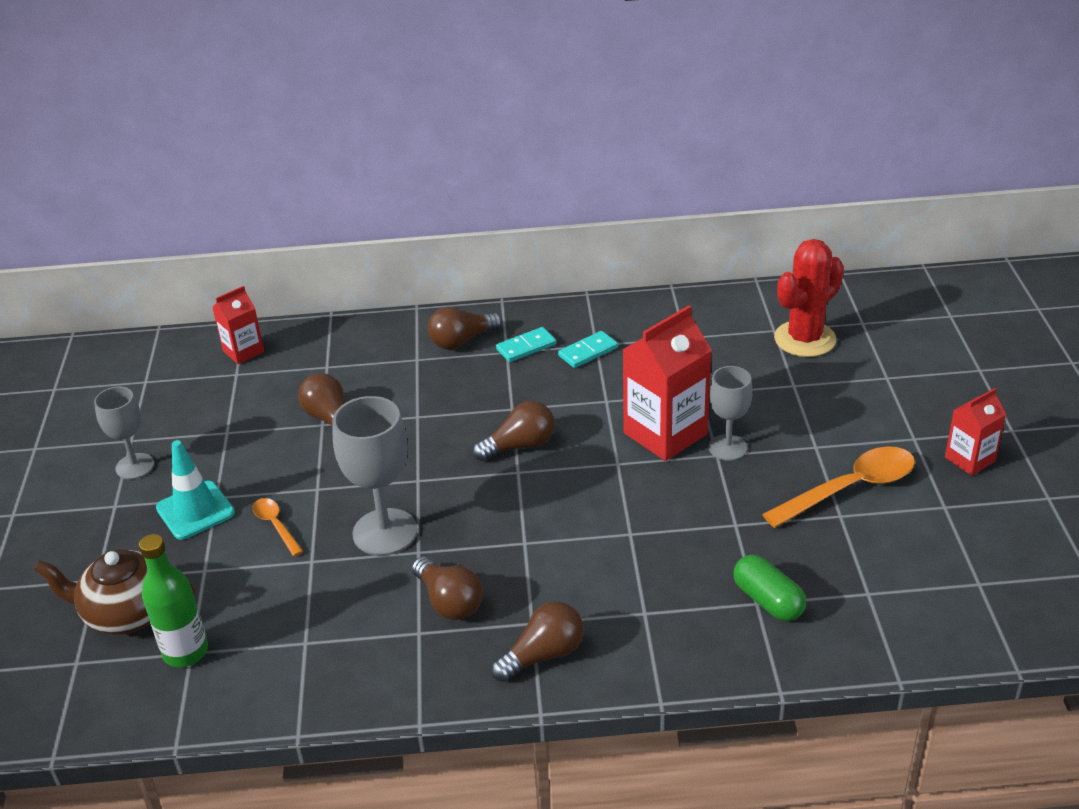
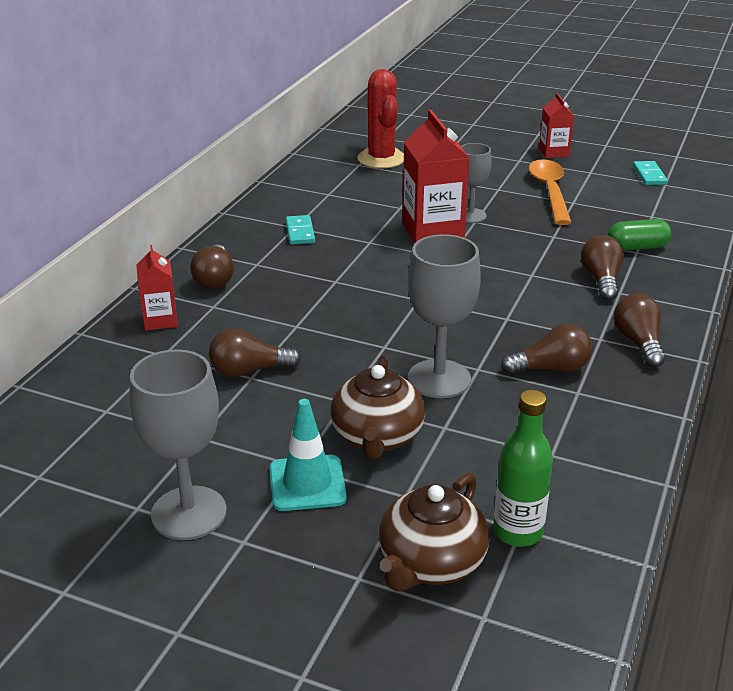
camera: 65 degrees left, 5 degrees down
grey goblet [94,386,154,479] -> grey goblet [130,349,227,540], size x1.60
red carton [212,286,264,364] -> red carton moved to [136,245,178,331]
orange spoon [252,498,303,556] -> brown teapot [330,356,425,459]
brown light bulb [472,401,555,461] -> brown light bulb moved to [581,235,624,301]
turquoise domino [496,327,556,362] -> turquoise domino moved to [633,161,668,185]

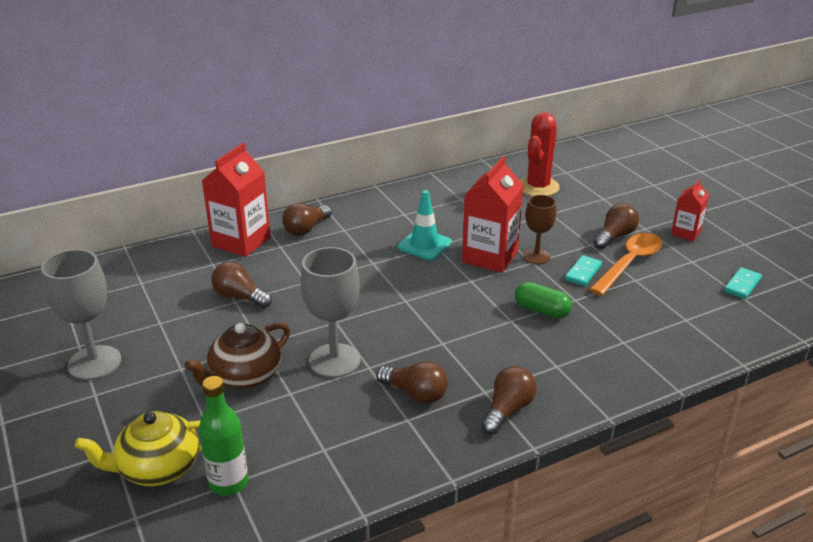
camera: 40 degrees right, 0 degrees up
red carton [136,245,178,331] -> red carton [202,143,271,257], size x1.78
turquoise traffic cone [270,399,347,511] -> turquoise traffic cone moved to [398,190,452,260]
turquoise domino [286,215,315,245] -> turquoise domino moved to [565,255,602,286]
brown teapot [379,473,490,591] -> yellow teapot [75,411,202,486]
grey goblet [461,143,492,223] -> brown goblet [523,195,556,264]
brown light bulb [581,235,624,301] -> brown light bulb moved to [594,203,639,249]
green capsule [608,219,671,251] -> green capsule moved to [515,282,572,319]

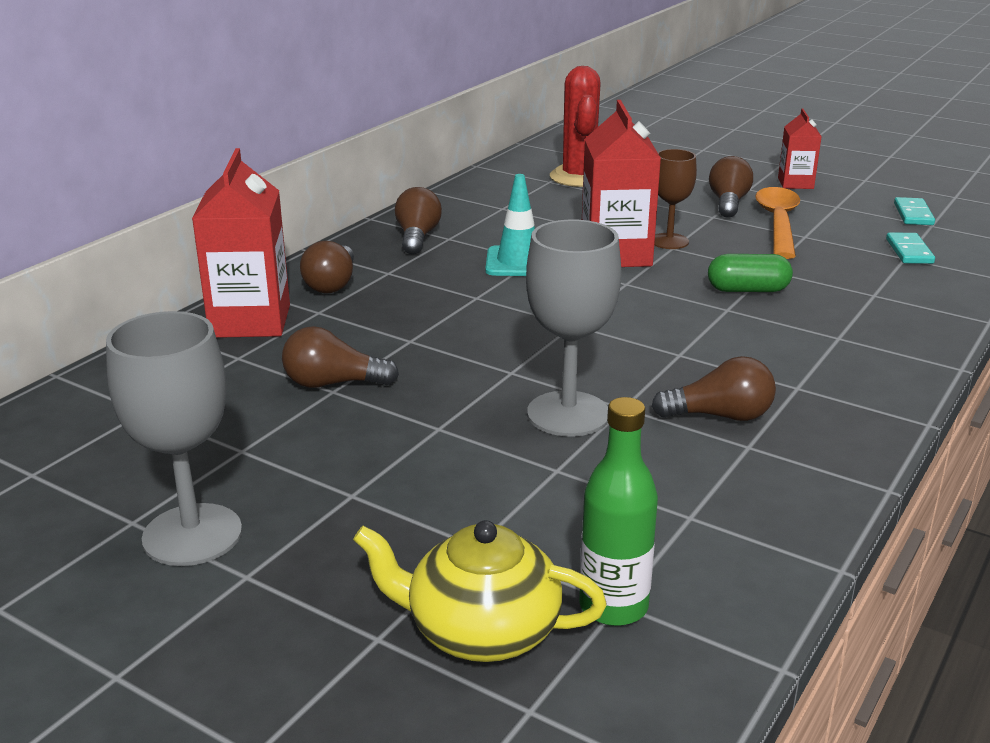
camera: 30 degrees left, 5 degrees down
yellow teapot [75,411,202,486] -> yellow teapot turned 60 degrees clockwise [353,520,607,662]
brown teapot [184,322,290,389] -> none
brown light bulb [481,366,537,435] -> brown light bulb moved to [395,187,442,255]
turquoise domino [565,255,602,286] -> turquoise domino moved to [886,232,935,264]

